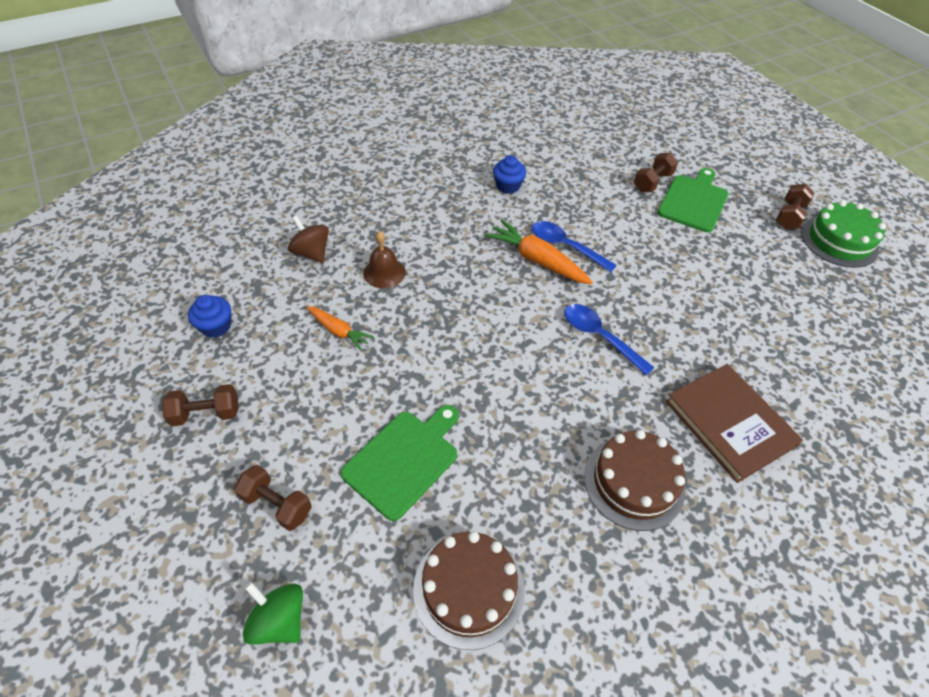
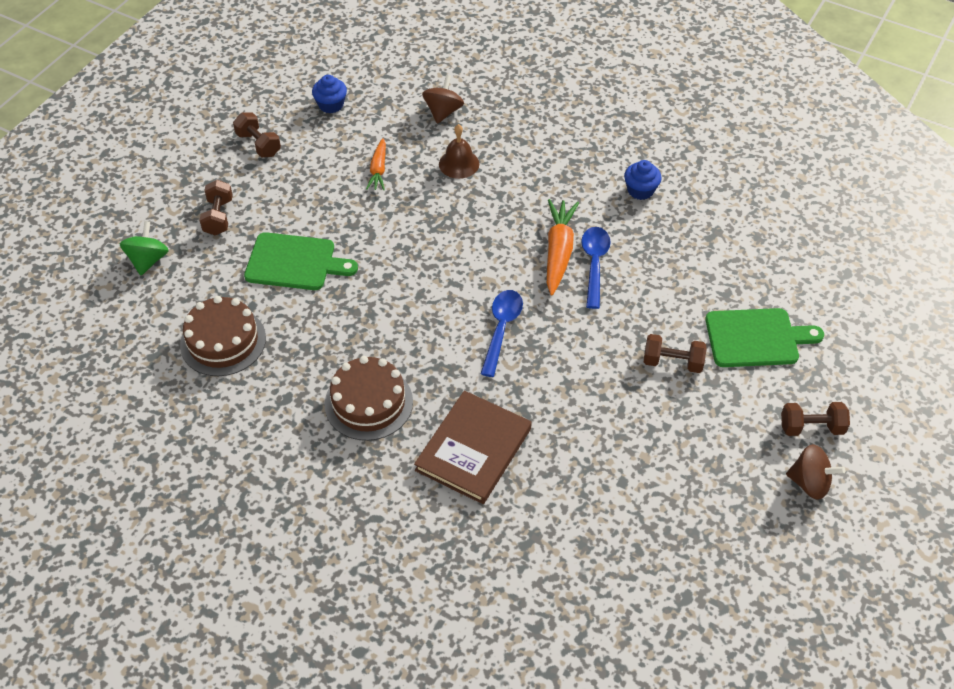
camera: 60 degrees right, 0 degrees up
brown dumbbell [634,153,678,192] -> brown dumbbell moved to [644,334,706,373]
green cake [801,200,886,268] -> brown spinning top [786,444,845,500]

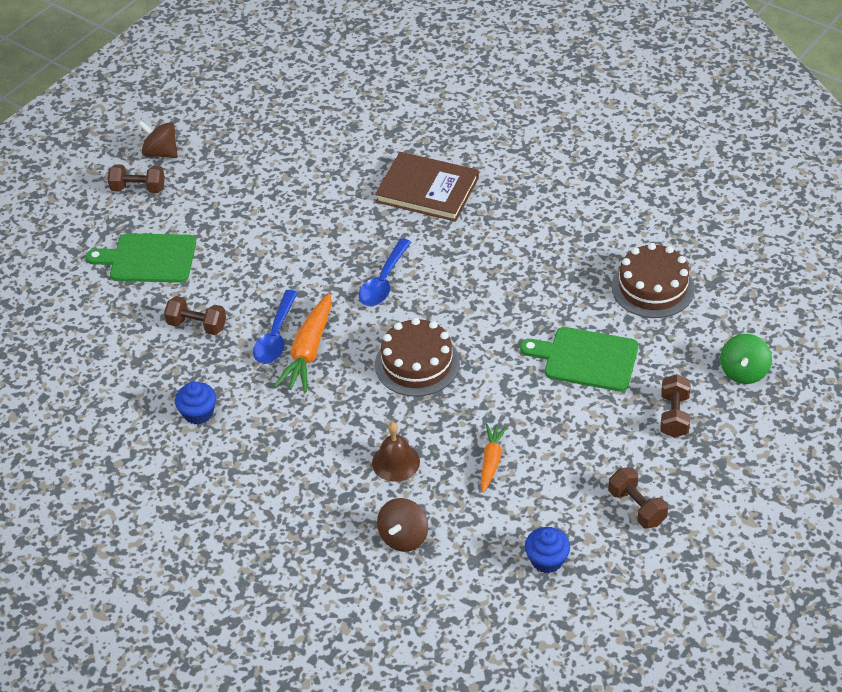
camera: 170 degrees left, 5 degrees down
brown cake [325,356,413,441] -> brown cake moved to [375,318,460,397]
brown book [414,391,532,504] -> brown book turned 75 degrees clockwise [375,152,479,222]
brown dumbbell [644,334,706,373] -> brown dumbbell moved to [164,296,226,335]

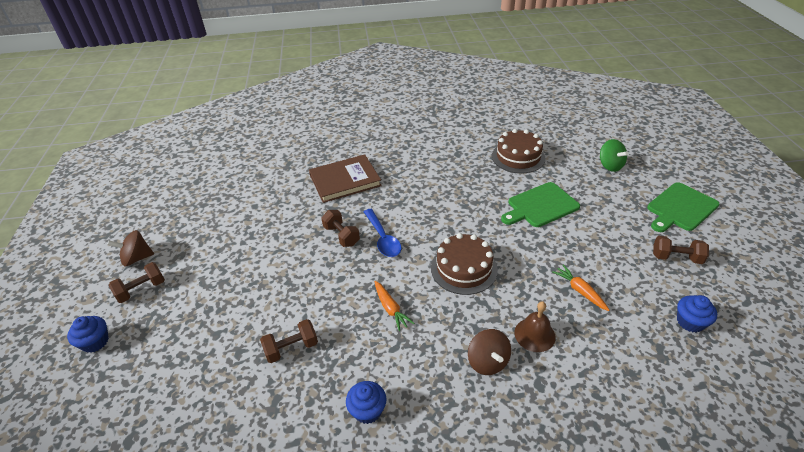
camera: 45 degrees left, 5 degrees down
green cutting board [86,233,196,283] -> green cutting board moved to [647,182,719,232]
blue spoon [253,290,298,364] -> none
orange carrot [274,293,332,393] -> orange carrot [374,281,414,331], size x0.61
brown spinning top [377,498,428,552] -> brown spinning top moved to [468,329,511,375]
brown dumbbell [660,374,690,438] -> brown dumbbell moved to [321,210,360,247]
none -> blue cupcake [67,316,109,353]

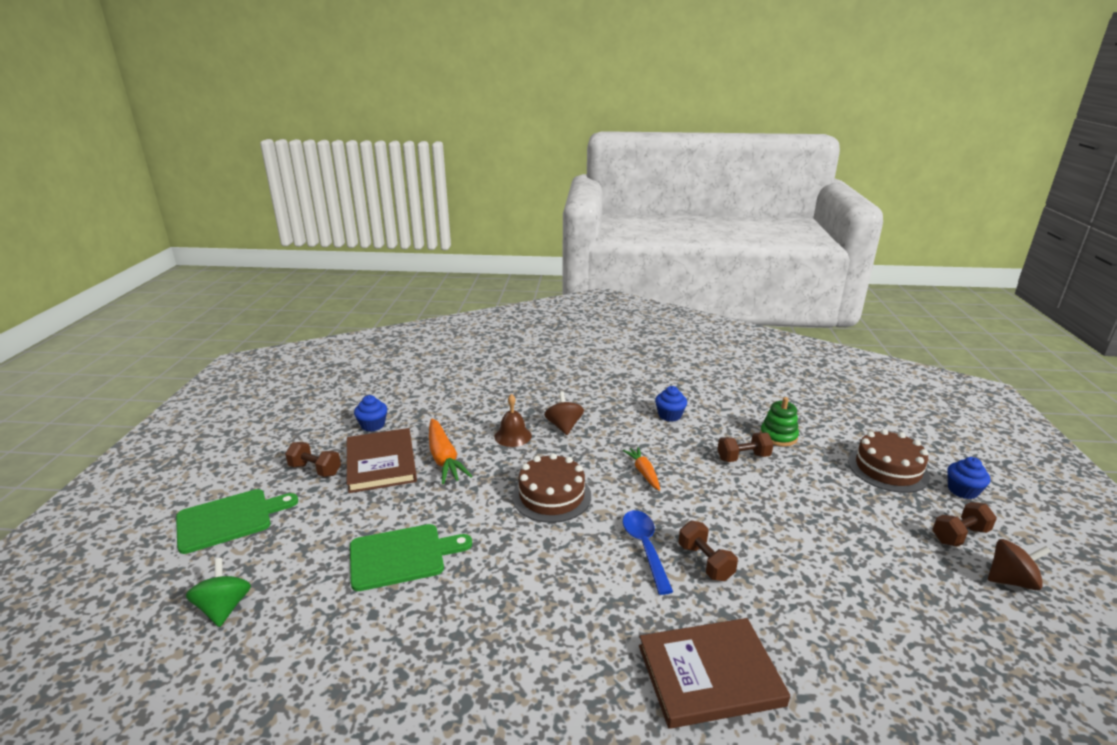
camera: 170 degrees left, 15 degrees down
brown cake [492,129,545,173] -> brown cake moved to [848,429,930,493]
orange carrot [552,264,609,311] -> orange carrot [429,419,472,484], size x1.64
none -> brown book [347,428,417,493]
none -> green stacking toy [760,397,799,446]

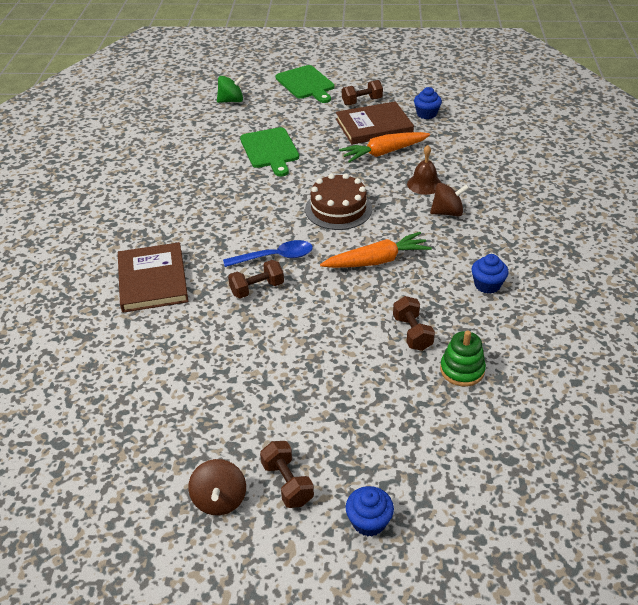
camera: 90 degrees right, 15 degrees up
brown dumbbell [285,442,341,477] -> brown dumbbell turned 45 degrees clockwise [342,80,383,106]
orange carrot [622,447,660,491] -> orange carrot [320,232,432,268], size x1.64
brown cake [848,429,930,493] -> none

